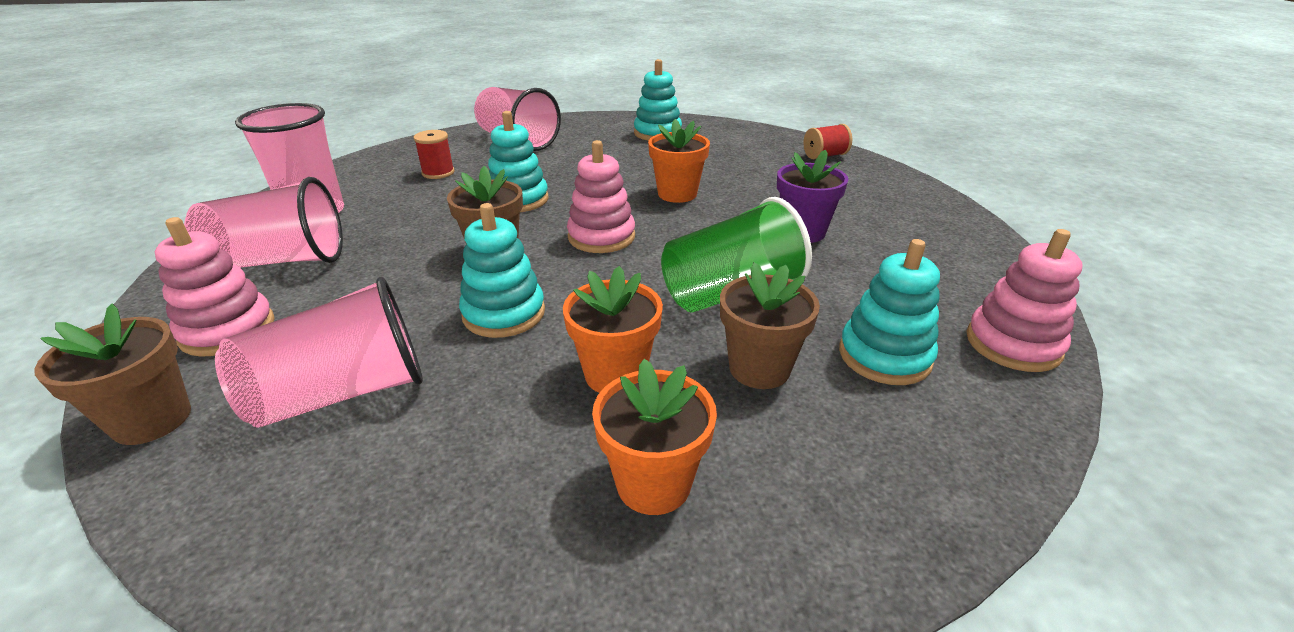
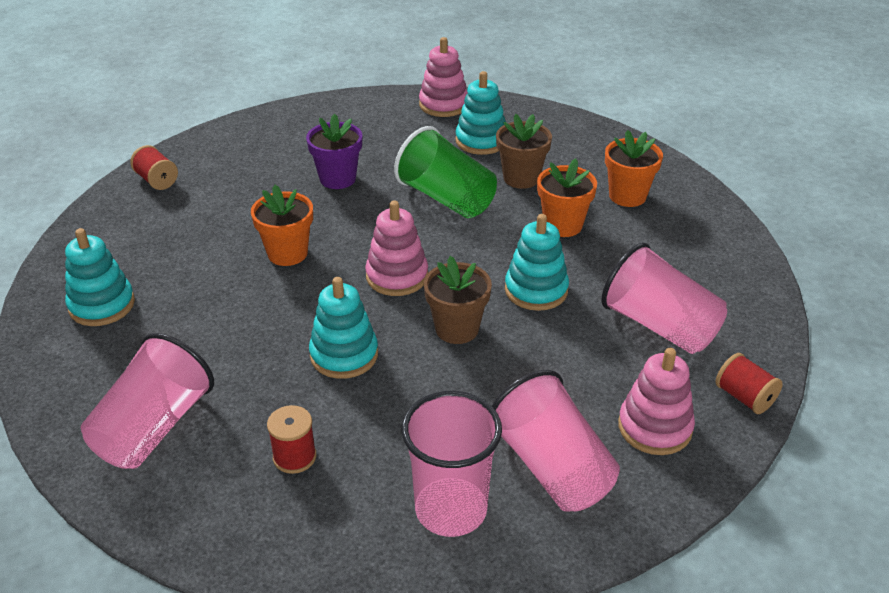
camera: 110 degrees left, 5 degrees up
brown flower pot [35,304,191,445] -> red spool [716,353,783,414]

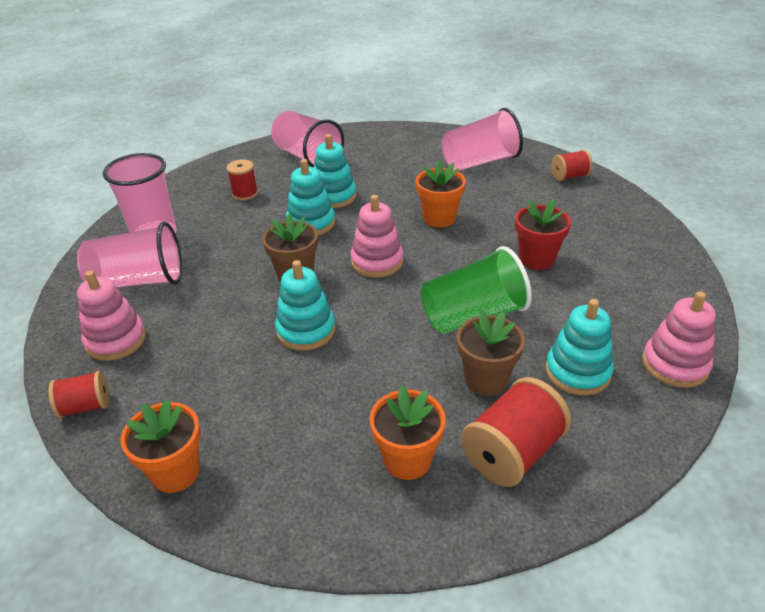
camera: 115 degrees right, 0 degrees up
turquoise stacking toy [65,228,135,326] -> turquoise stacking toy moved to [314,134,357,209]
purple flower pot [306,113,362,189] -> red flower pot [515,199,571,270]
orange flower pot [537,158,597,237] -> orange flower pot moved to [121,398,201,493]
pink cup [601,243,727,354] -> pink cup moved to [442,108,523,171]
none -> red spool [461,377,571,487]

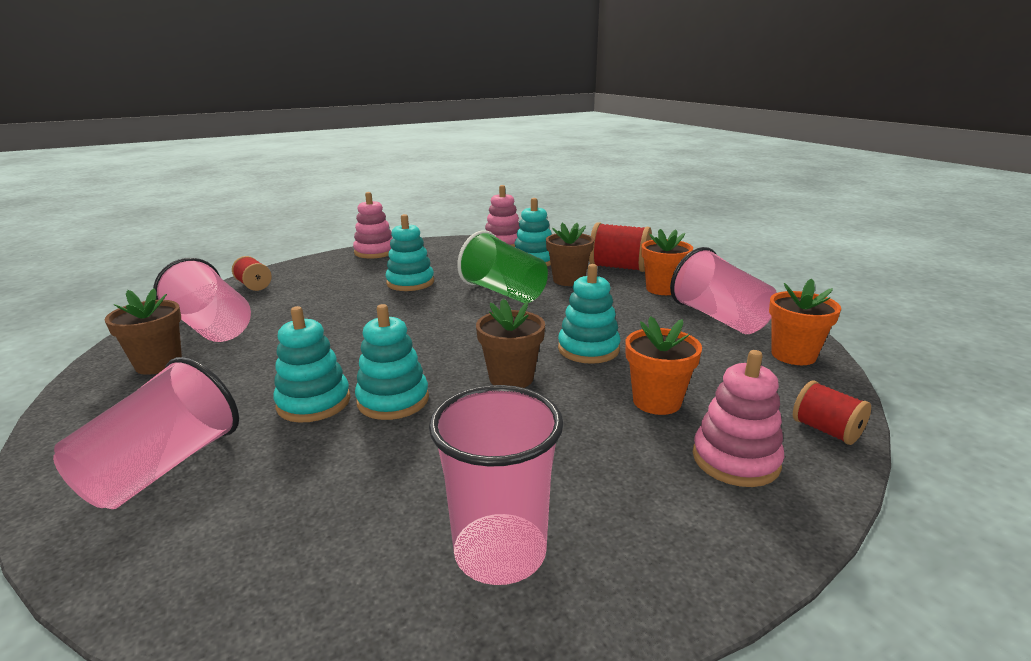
camera: 115 degrees left, 15 degrees down
pink cup [77,221,182,287] -> pink cup moved to [670,247,777,334]
red spool [226,159,258,200] -> none
pink stacking toy [350,195,404,278] -> pink stacking toy moved to [353,192,392,259]
orange flower pot [416,160,466,228] -> orange flower pot moved to [625,316,702,415]
red flower pot [515,199,571,270] -> turquoise stacking toy [386,214,434,291]
none -> brown flower pot [105,289,182,375]

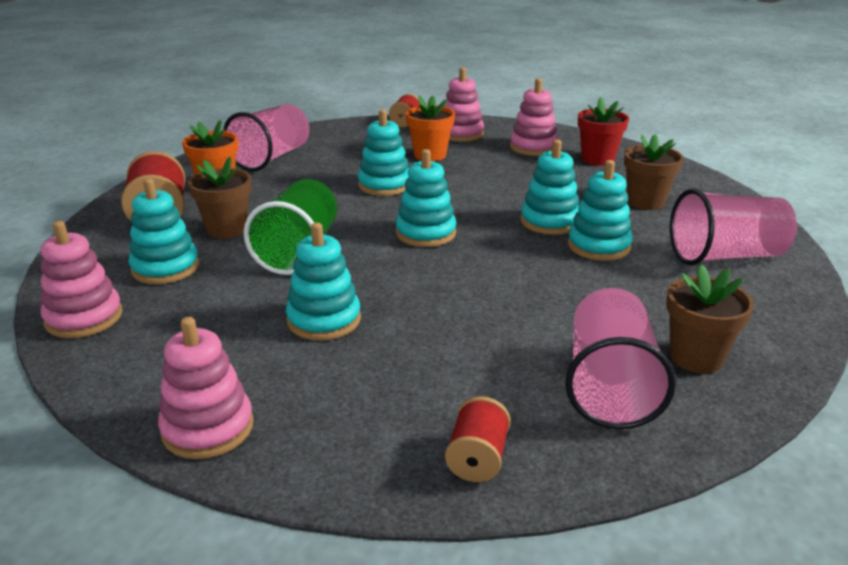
camera: 125 degrees left, 5 degrees up
pink cup [429,385,564,585] -> red flower pot [578,97,629,166]
brown flower pot [476,299,545,388] -> brown flower pot moved to [624,134,683,210]
orange flower pot [769,278,841,365] -> none
none -> turquoise stacking toy [396,149,456,247]
none -> pink stacking toy [510,78,558,156]

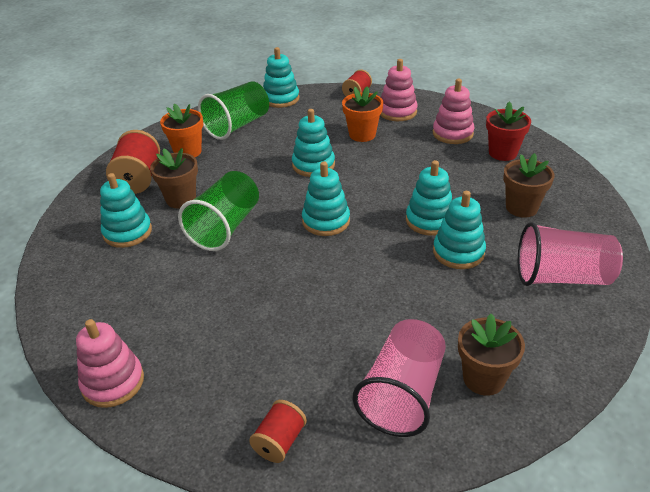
camera: 15 degrees right, 10 degrees up
pink stacking toy [41,221,122,338] -> none
pink cup [223,104,310,171] -> green cup [198,81,269,140]
turquoise stacking toy [286,223,361,341] -> turquoise stacking toy moved to [263,47,299,108]

